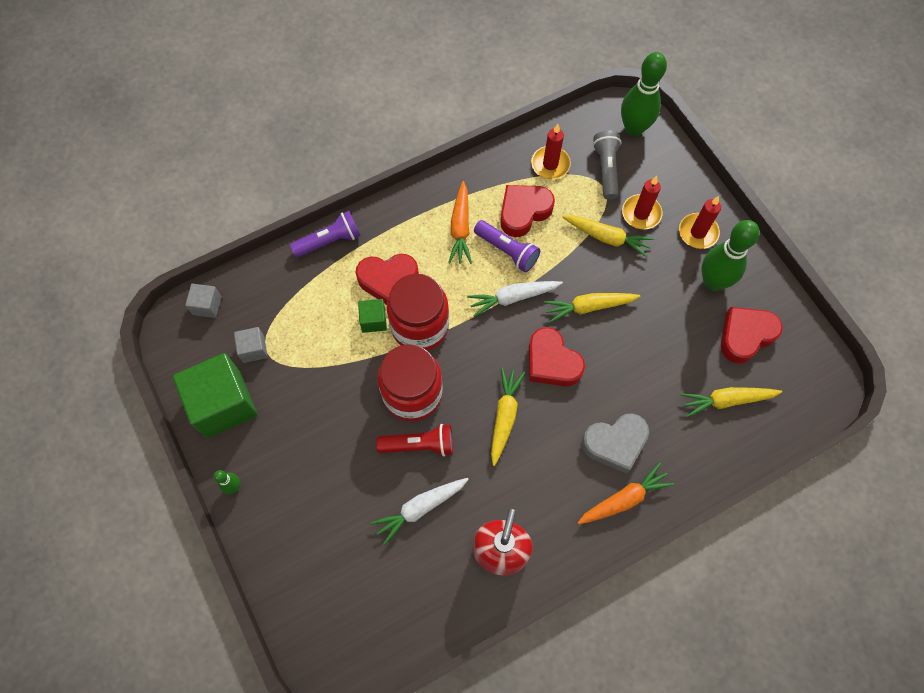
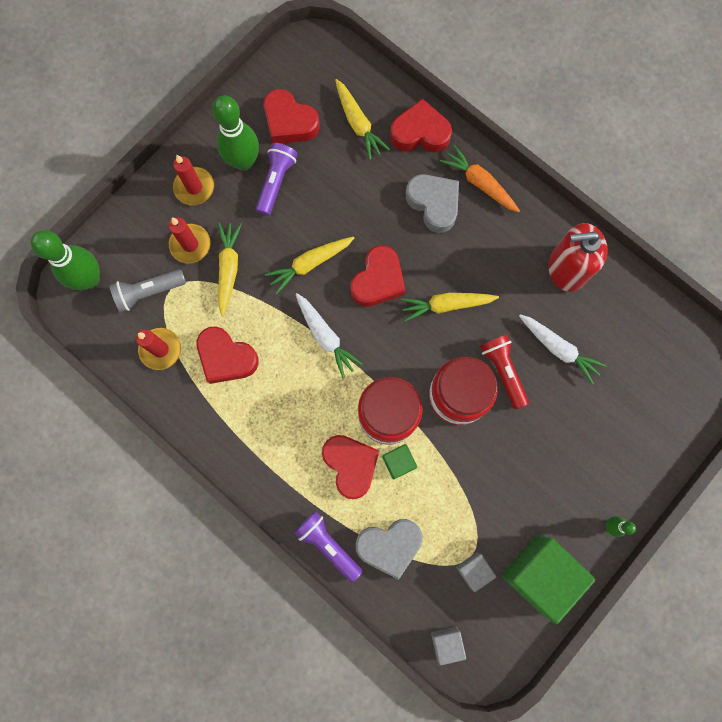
camera: 110 degrees left, 10 degrees up
orange carrot [448,181,472,264] -> none
purple flashlight [474,220,540,272] -> purple flashlight moved to [256,143,298,216]
yellow carrot [544,293,640,323] -> yellow carrot turned 90 degrees clockwise [265,237,354,294]
none -> grey heart [356,519,423,580]
none -> red heart [390,98,452,153]

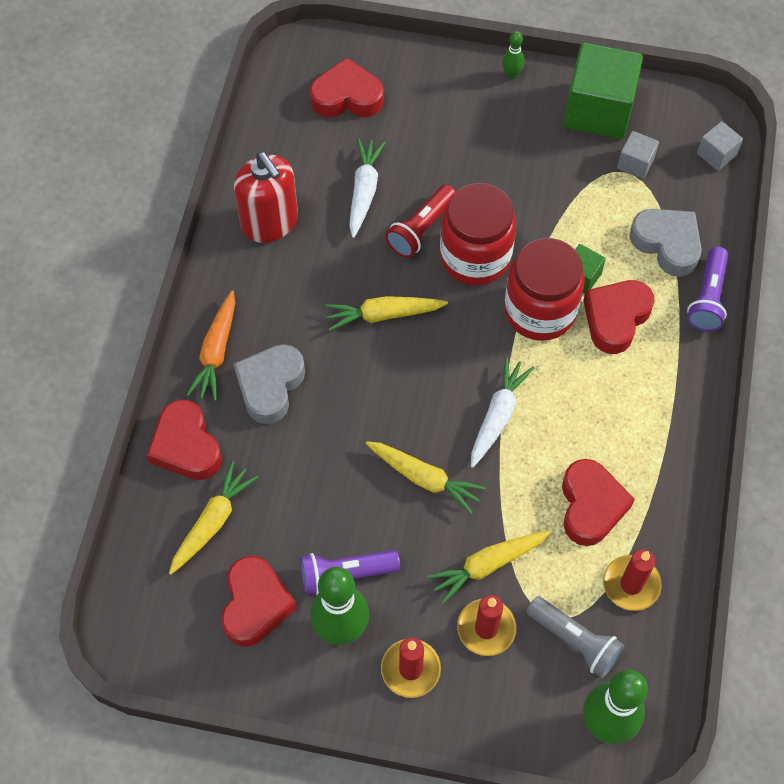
camera: 120 degrees left, 15 degrees down
red heart [350,245,406,307] -> red heart moved to [310,57,384,117]
yellow carrot [401,293,499,322] -> yellow carrot turned 120 degrees clockwise [325,296,448,331]

